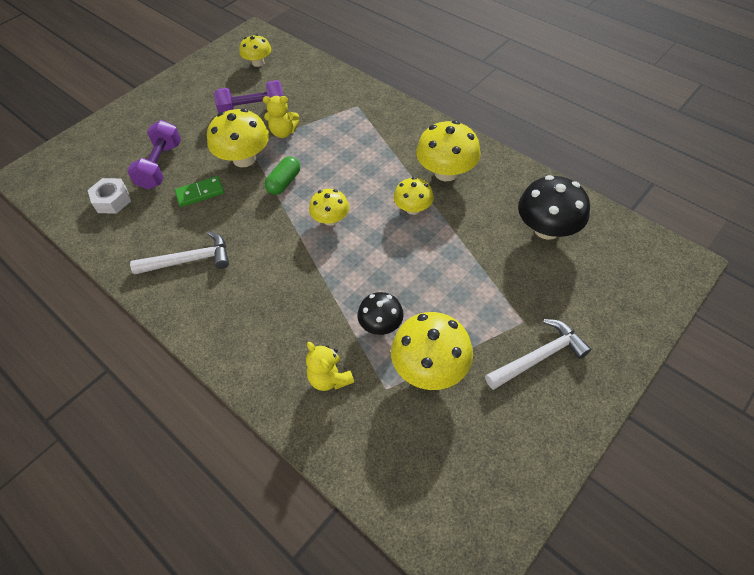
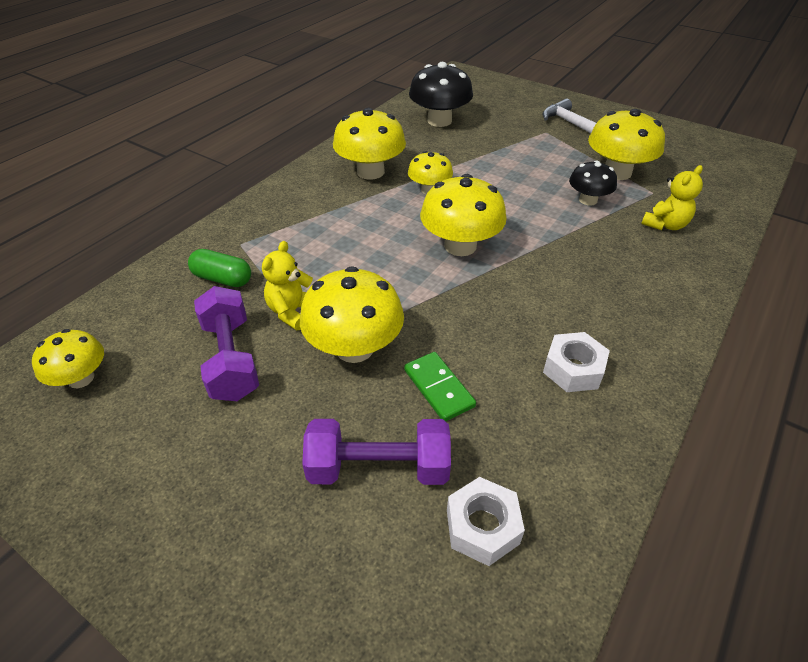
camera: 100 degrees left, 10 degrees down
white hammer [130,231,229,275] -> white nut [543,332,610,392]
yellow teddy bear [263,96,299,138] -> yellow teddy bear turned 150 degrees counterclockwise [262,241,313,330]
green capsule [265,156,300,195] -> green capsule moved to [188,249,251,287]
yellow mushroom [309,189,349,226] -> yellow mushroom [420,174,507,256], size x1.65

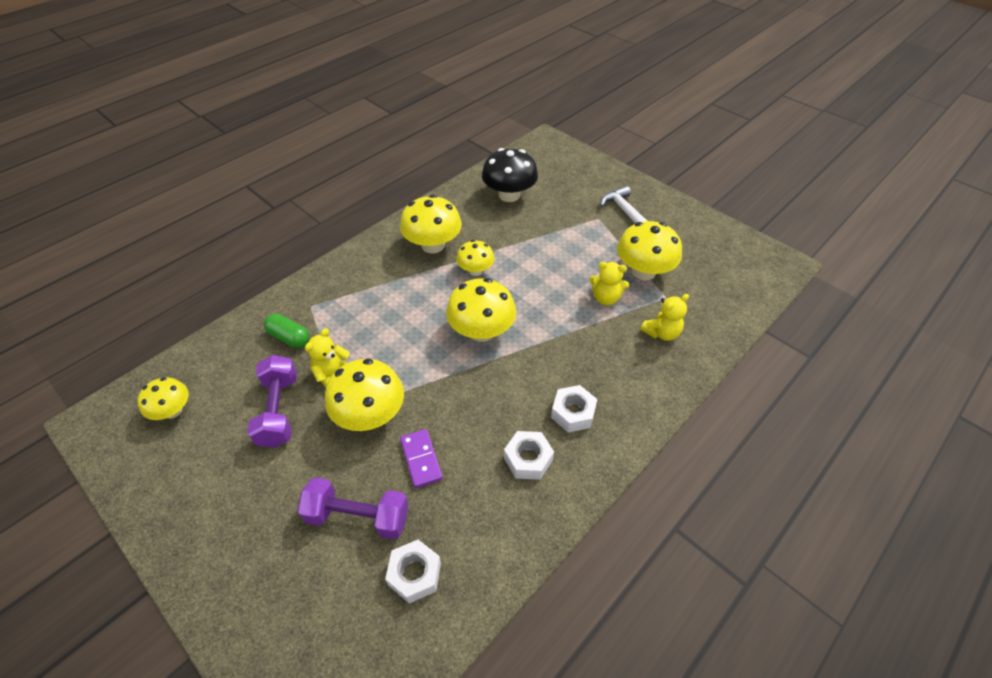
camera: 10 degrees right, 5 degrees up
green domino [404,352,476,421] -> purple domino [400,429,443,488]
black mushroom [569,160,617,206] -> yellow teddy bear [589,262,629,306]
none -> white nut [551,385,597,433]

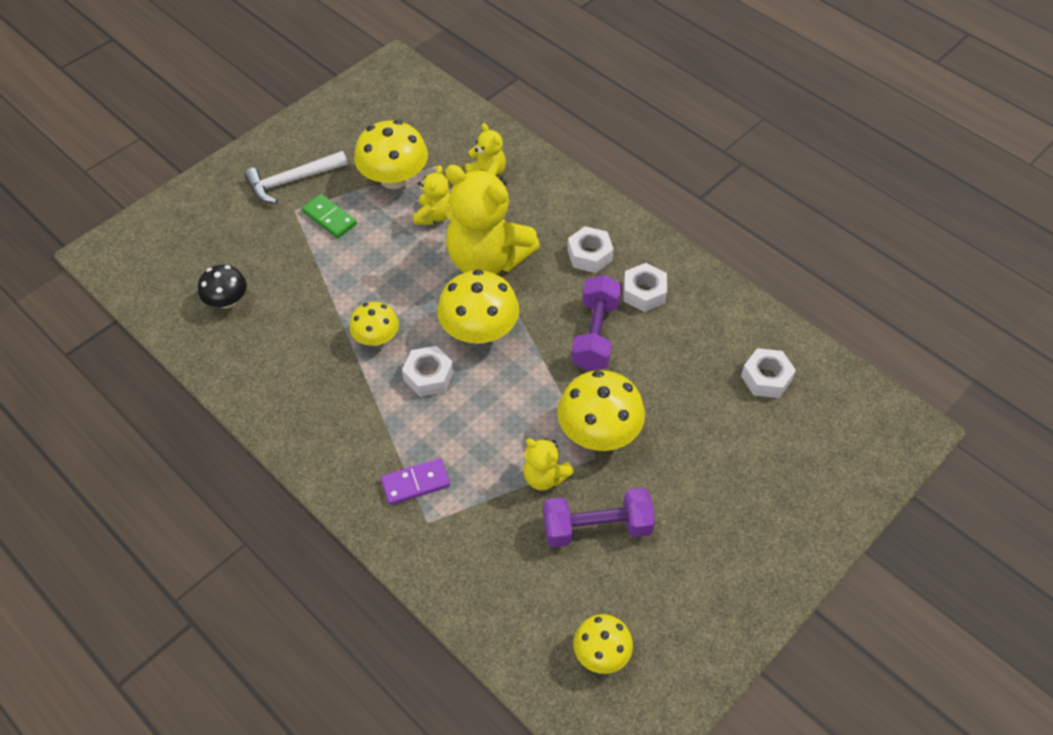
camera: 90 degrees left, 5 degrees up
green capsule [264,314,310,348] -> none
purple dumbbell [297,477,409,540] -> purple dumbbell moved to [571,275,622,371]
yellow mushroom [400,195,462,253] -> none
purple domino [400,429,443,488] -> purple domino moved to [381,458,450,505]
black mushroom [482,148,538,202] -> black mushroom [198,265,247,308], size x0.61
none -> green domino [302,194,357,238]
none -> white nut [402,346,454,397]
none -> yellow teddy bear [445,165,540,274]

